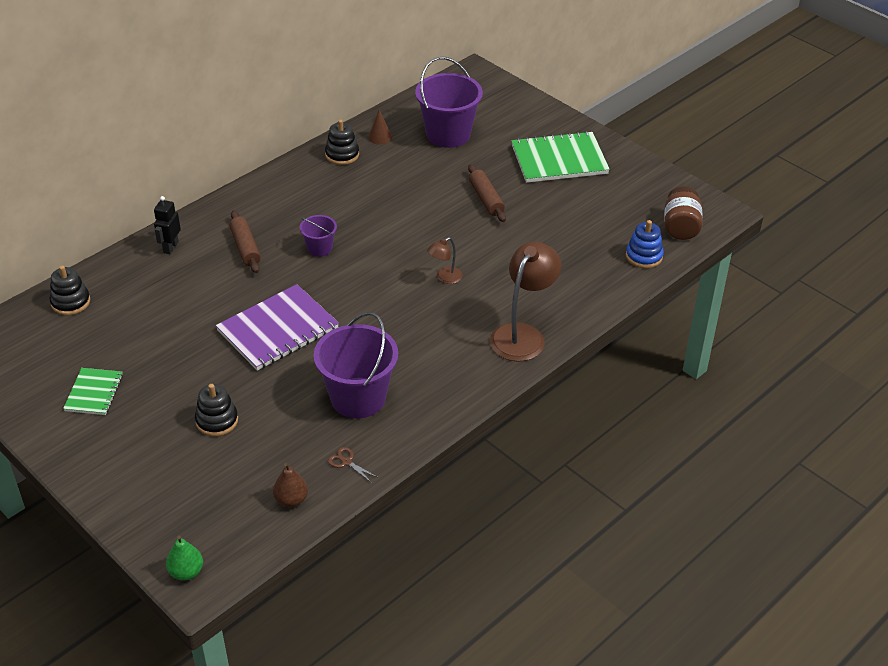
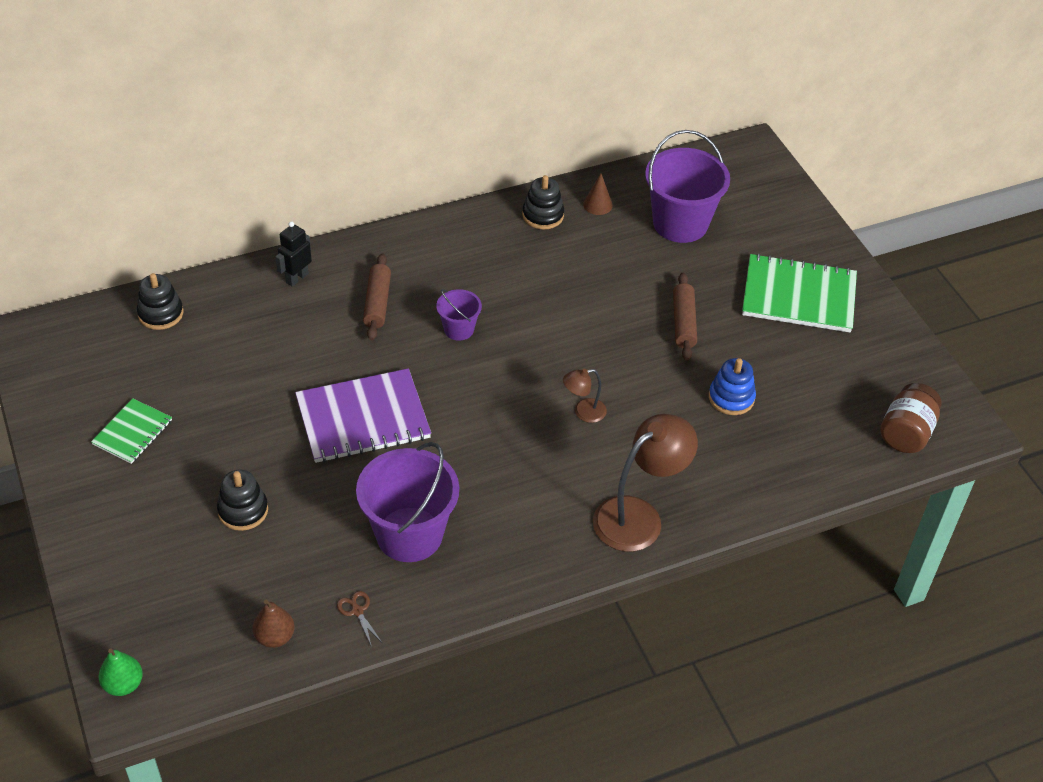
camera: 20 degrees right, 5 degrees up
blue stacking toy [626,220,664,268] -> blue stacking toy moved to [709,358,756,415]

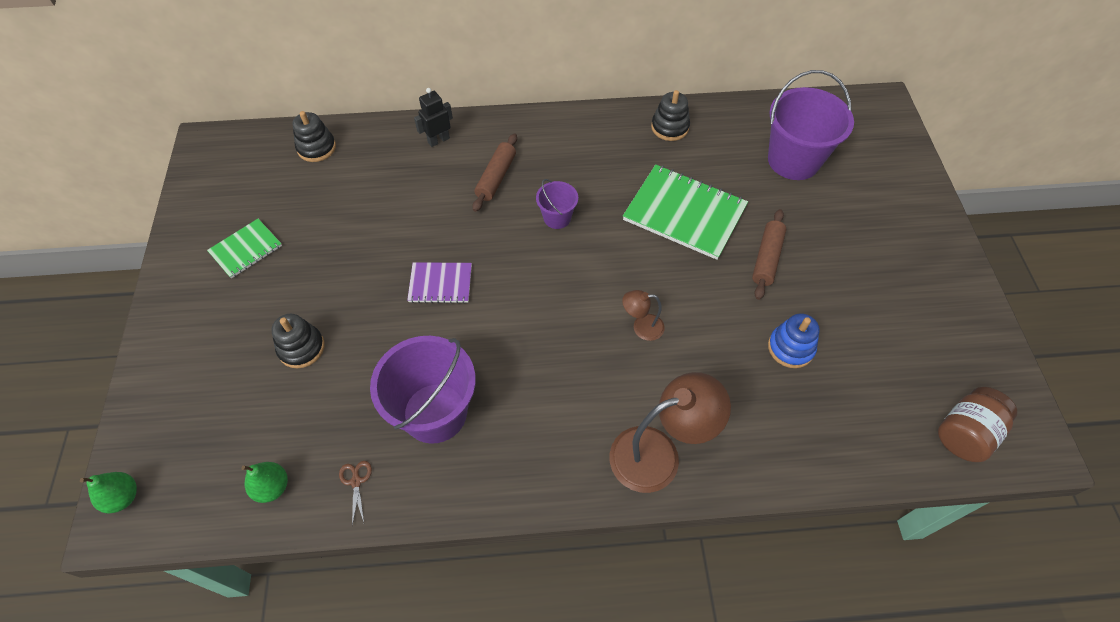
camera: 20 degrees right, 10 degrees up
brown pear [253,600,295,648] -> green pear [242,462,288,503]
purple notebook [295,368,431,463] -> purple notebook [407,262,472,303], size x0.55
brown cone [583,173,613,215] -> none
green notebook [742,253,857,333] -> green notebook moved to [623,165,748,260]

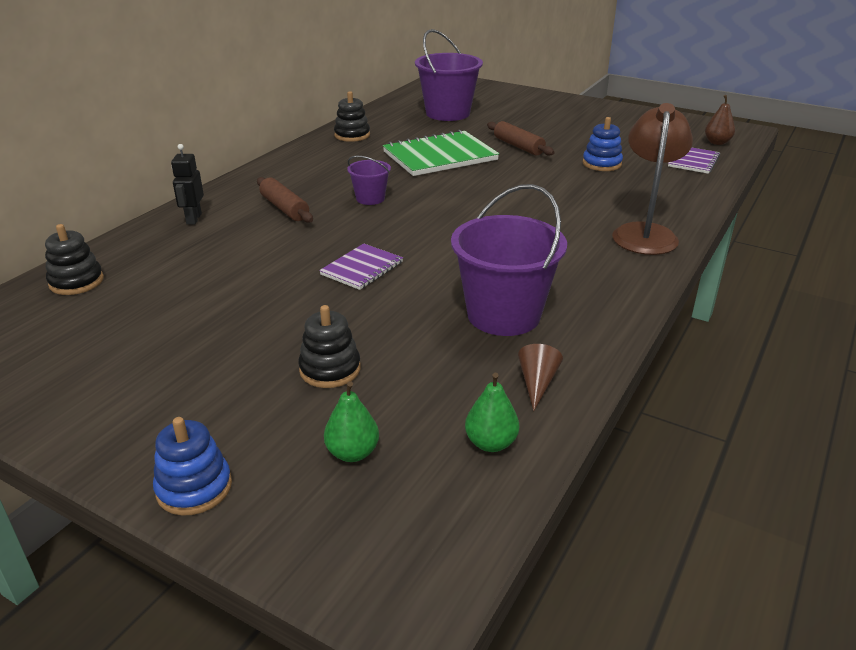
camera: 55 degrees left, 25 degrees down
green pear [80,472,137,513] -> green pear moved to [324,381,379,462]
green notebook [207,219,282,278] -> none
brown scissors [339,461,372,526] -> brown cone [518,344,563,411]
brown lamp [622,290,665,341] -> none
brown jar [938,387,1017,462] -> brown pear [705,95,735,145]
none -> blue stacking toy [153,417,232,516]
none -> purple notebook [668,147,720,174]

